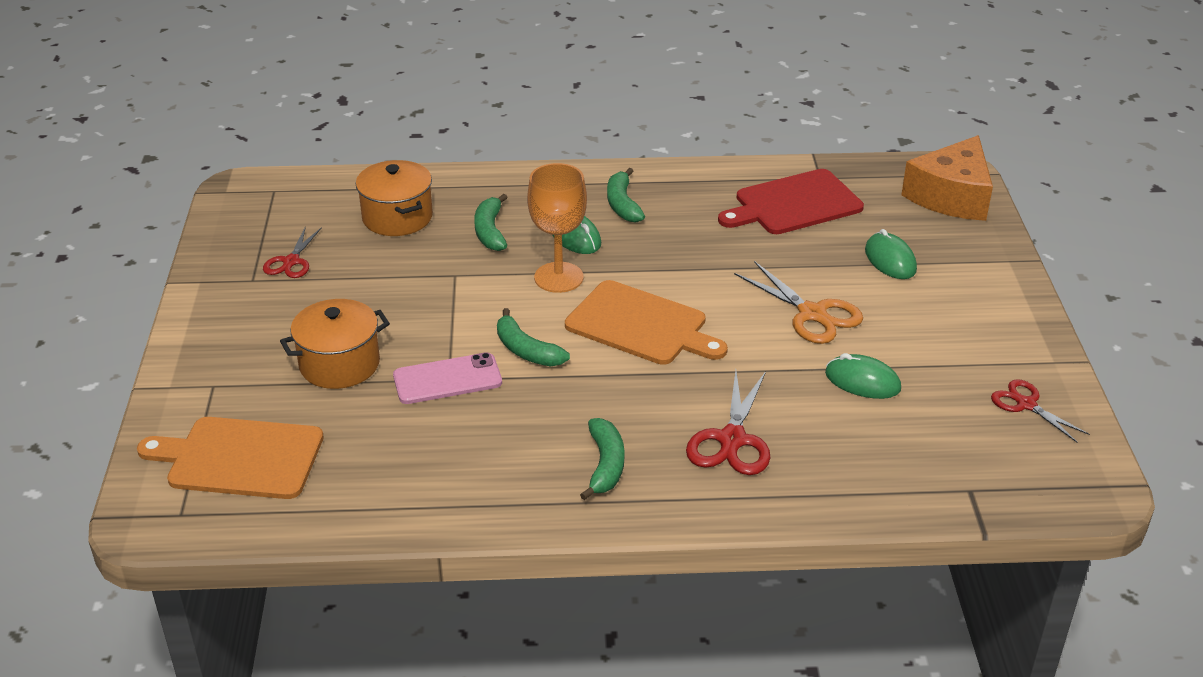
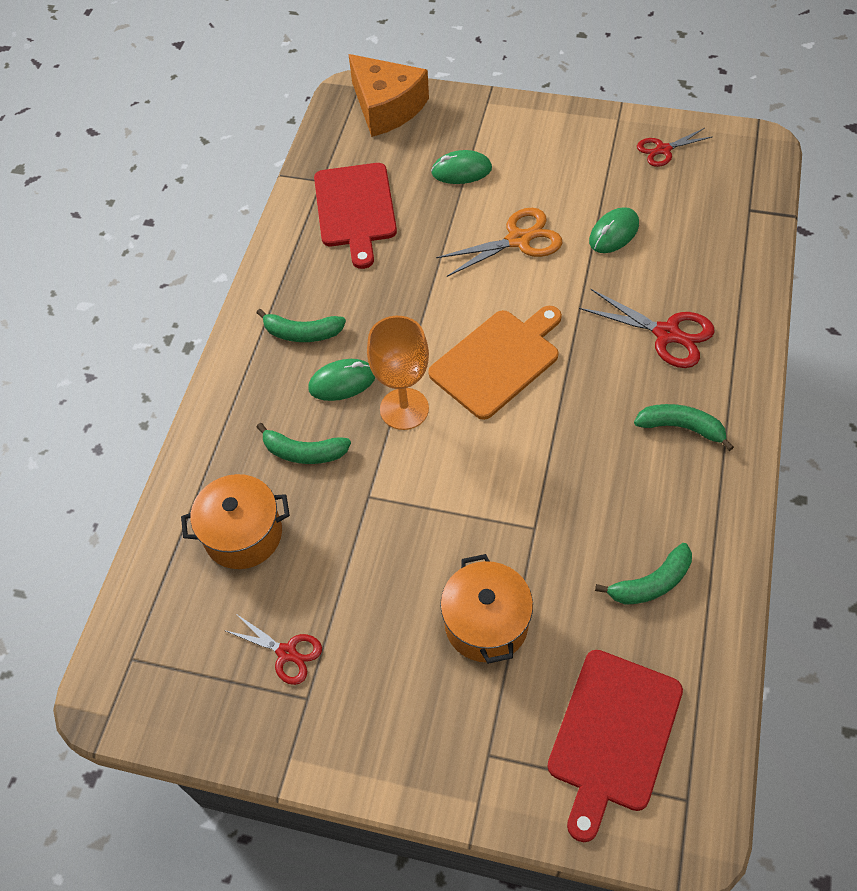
camera: 70 degrees left, 20 degrees up
orange cutting board [137,417,324,499] -> red cutting board [547,650,683,842]
pink phone [393,352,502,404] -> none
green banana [497,308,570,366] -> green banana moved to [595,543,692,605]

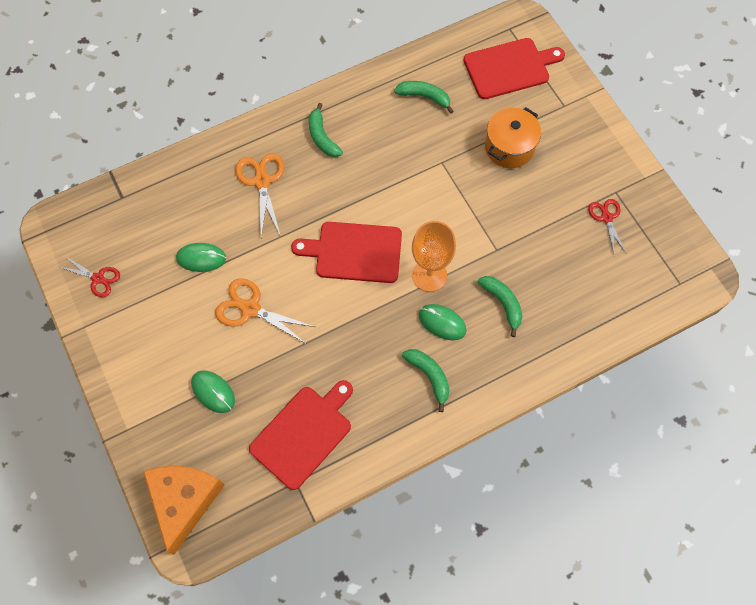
camera: 135 degrees left, 10 degrees up
orange pot [181,474,290,569] -> none
orange cutting board [428,306,562,420] -> red cutting board [291,222,402,283]
red scissors [579,289,714,368] -> orange scissors [235,153,285,238]

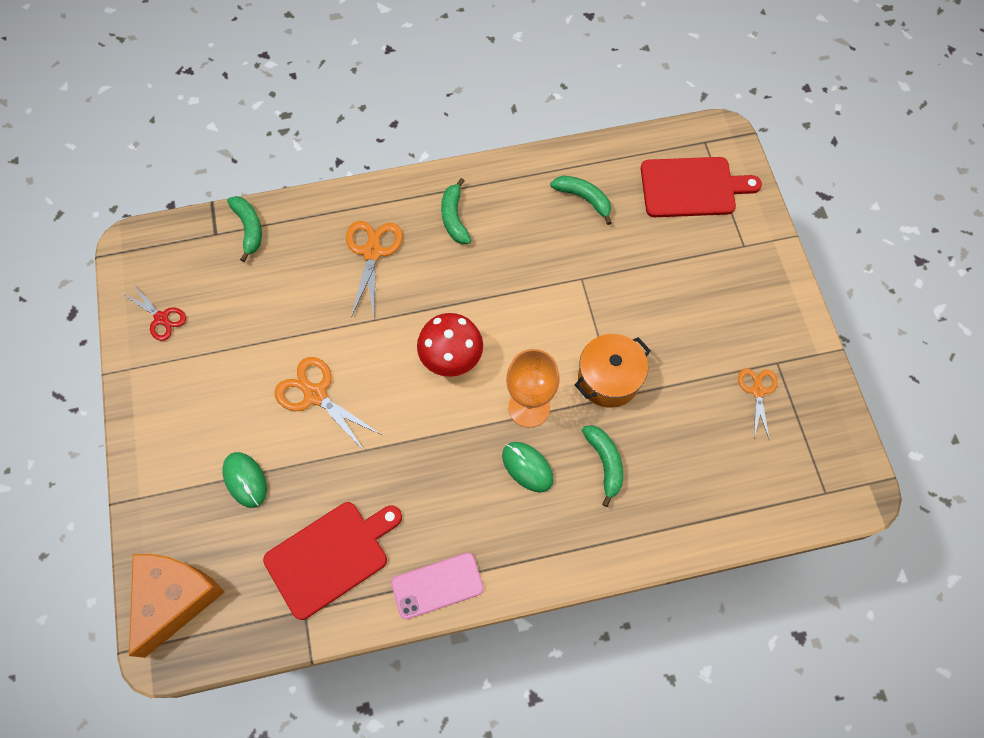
camera: 15 degrees right, 0 degrees up
green mouse [176,243,226,272] -> none
red cutting board [291,222,402,283] -> red mushroom [417,313,483,377]
green banana [402,349,450,412] -> green banana moved to [227,196,262,262]
orange pot [485,107,541,168] -> orange pot moved to [575,334,651,408]
red scissors [588,199,626,256] -> orange scissors [738,369,778,441]
none -> pink phone [391,553,484,619]

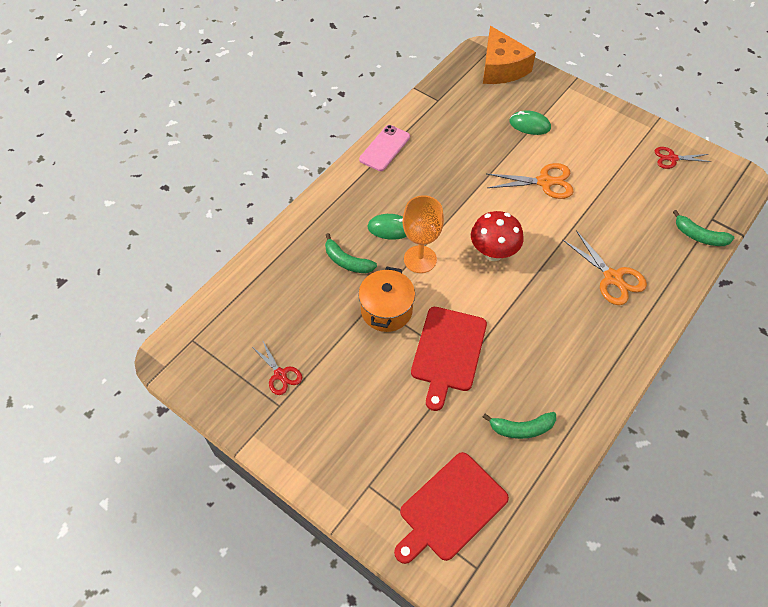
camera: 140 degrees right, 10 degrees down
red cutting board [263,502,402,620] -> red cutting board moved to [411,307,487,411]
green banana [441,178,471,244] -> none
orange scissors [738,369,778,441] -> red scissors [251,341,302,395]

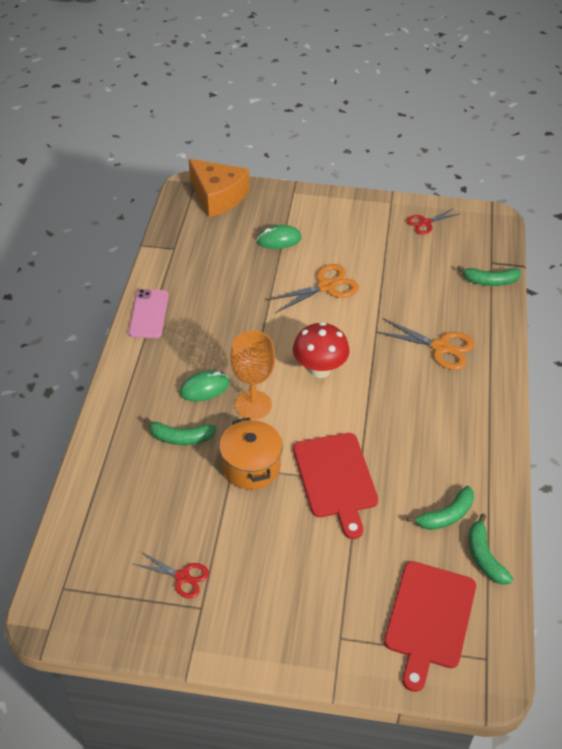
camera: 30 degrees left, 10 degrees down
none -> green banana [469,513,513,585]

